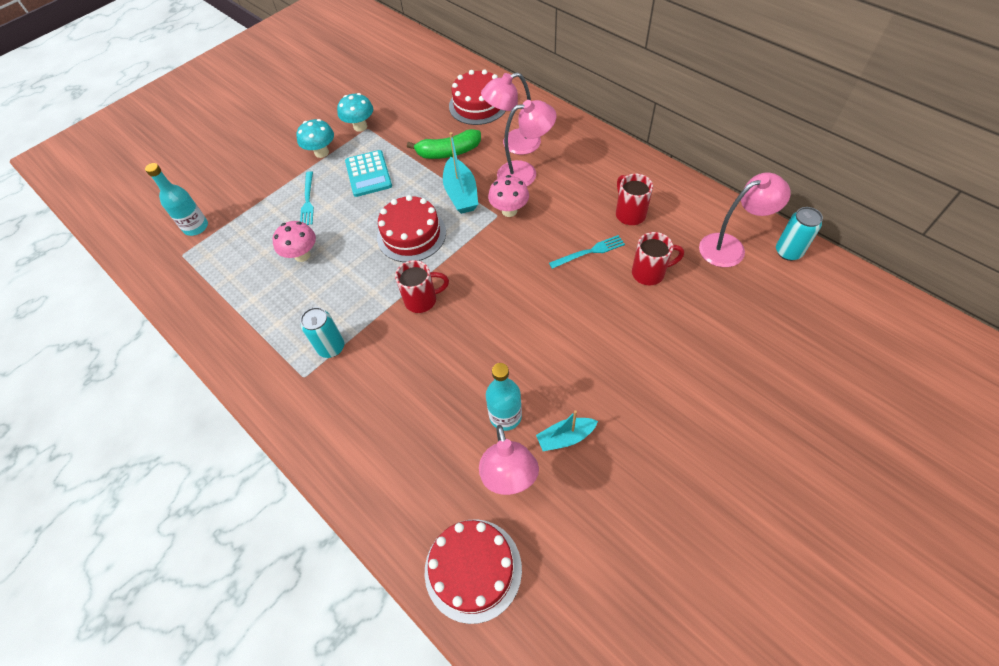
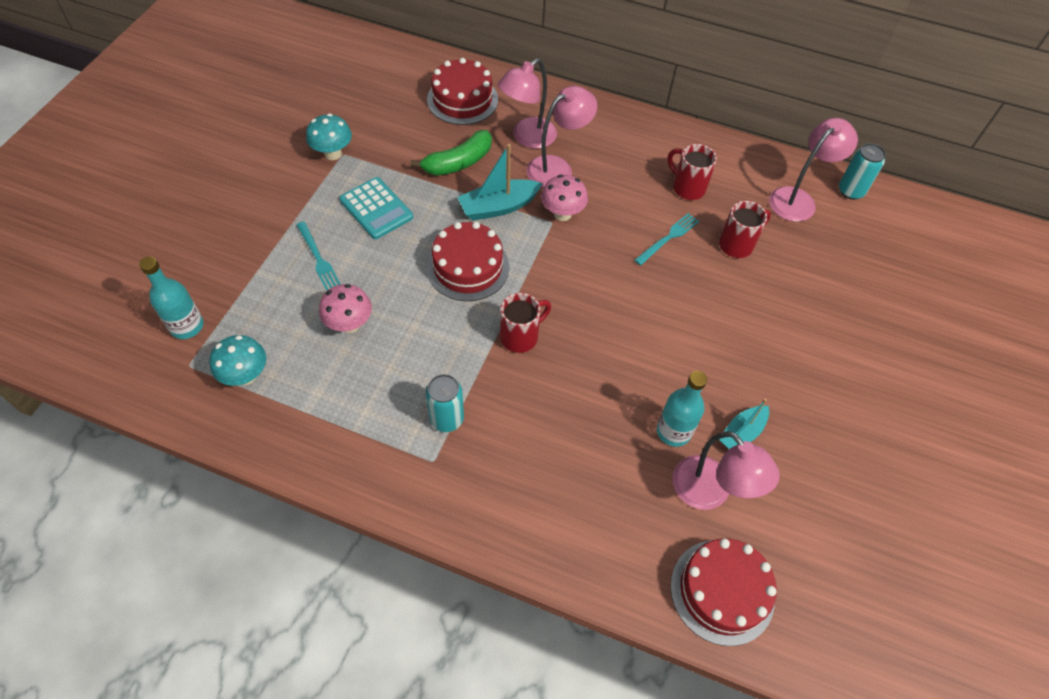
camera: 30 degrees left, 0 degrees up
turquoise mushroom [296,119,334,158] -> turquoise mushroom moved to [209,335,266,386]
turquoise boat [443,132,478,214] -> turquoise boat turned 105 degrees clockwise [458,144,543,221]

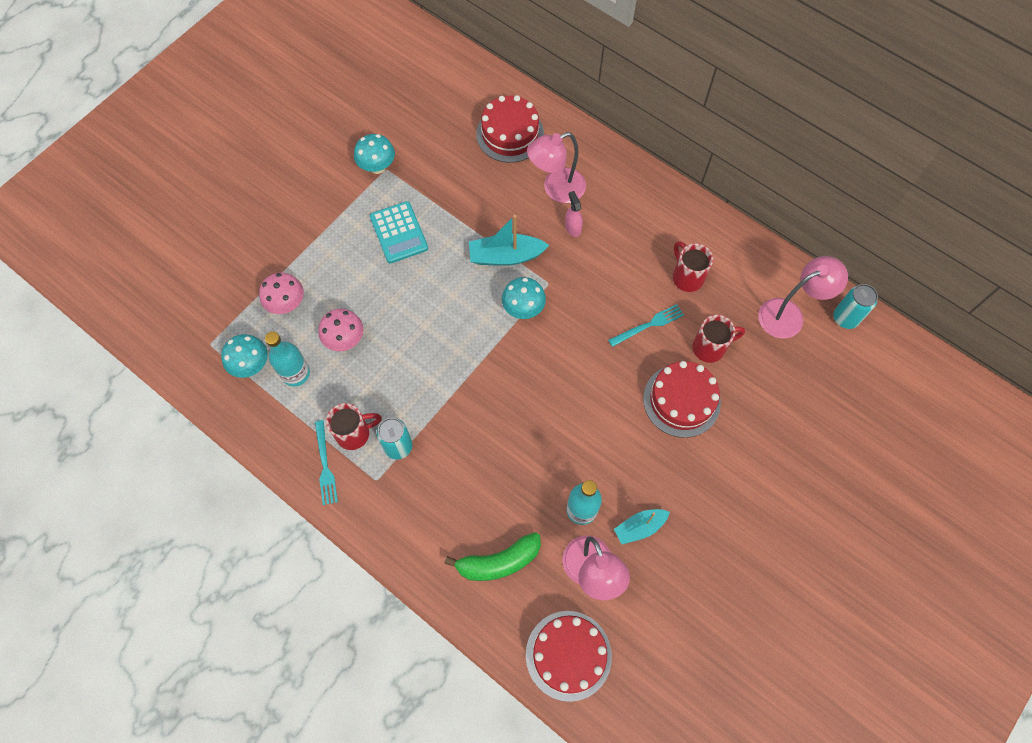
camera: 20 degrees right, 10 degrees up
turquoise bottle [139,256,204,339] -> turquoise bottle moved to [265,331,310,387]
turquoise fork [297,221,341,290] -> turquoise fork moved to [315,420,338,505]
green banana [410,130,492,176] -> green banana moved to [444,532,541,581]
red cake [427,222,509,301] -> red cake moved to [643,361,721,438]
red mug [500,293,551,353] -> red mug moved to [326,403,382,450]
pink lamp [527,86,598,188] -> pink spray bottle [565,191,583,237]
pink mushroom [541,175,588,221] -> pink mushroom moved to [259,272,304,314]
none -> turquoise mushroom [502,277,546,319]

